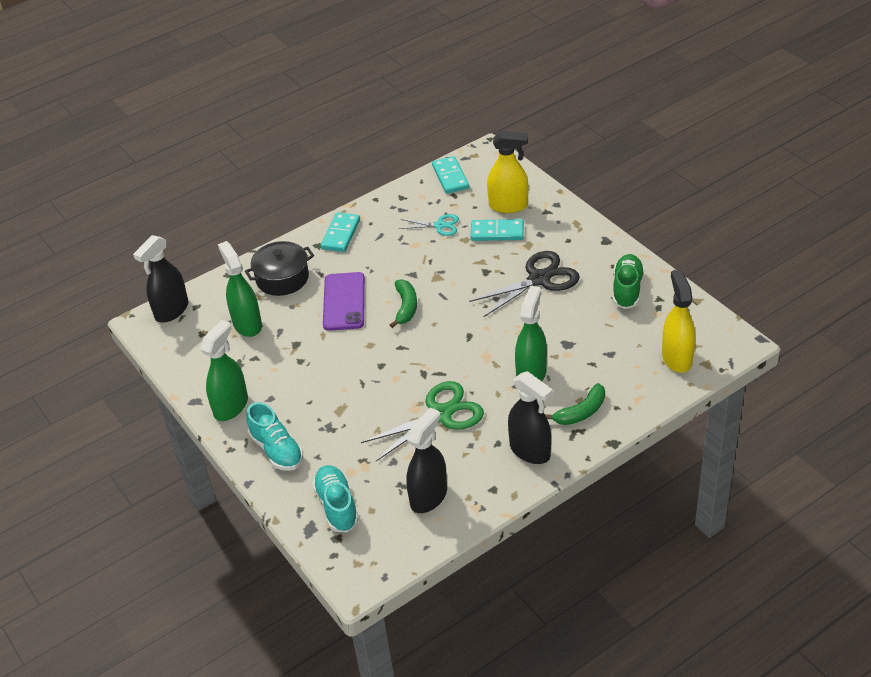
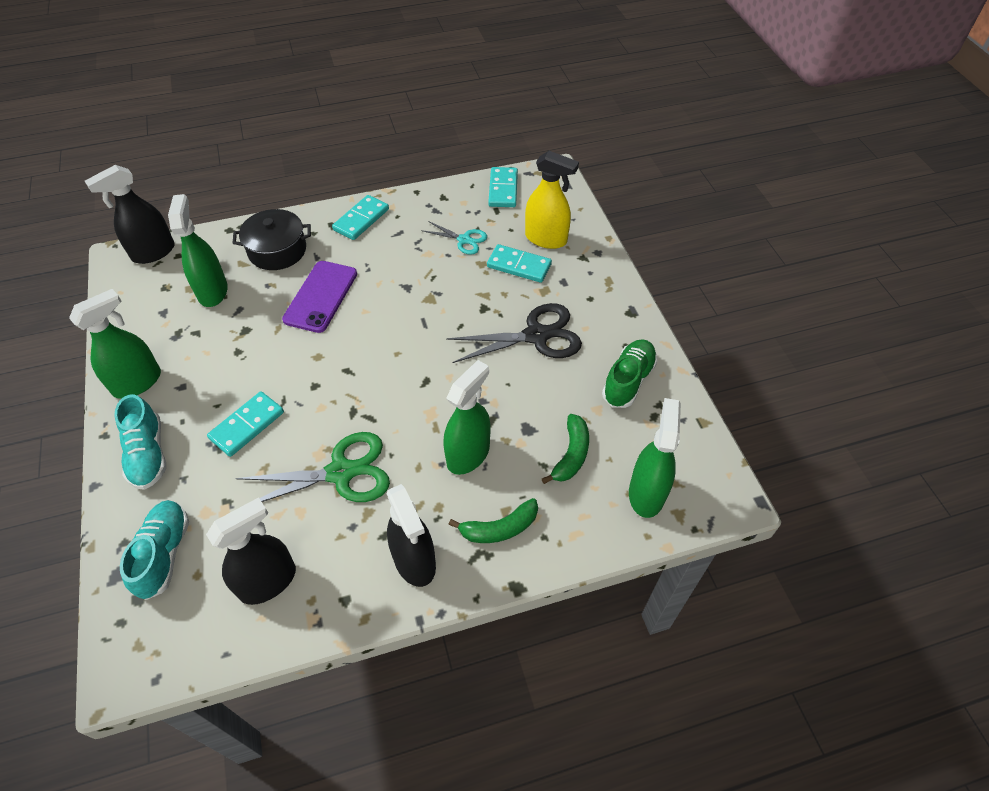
camera: 15 degrees right, 10 degrees up
green banana [390,279,417,328] -> green banana moved to [542,414,589,484]
yellow spray bottle [662,270,696,373] -> green spray bottle [629,398,681,518]
none -> turquoise domino [207,391,284,457]

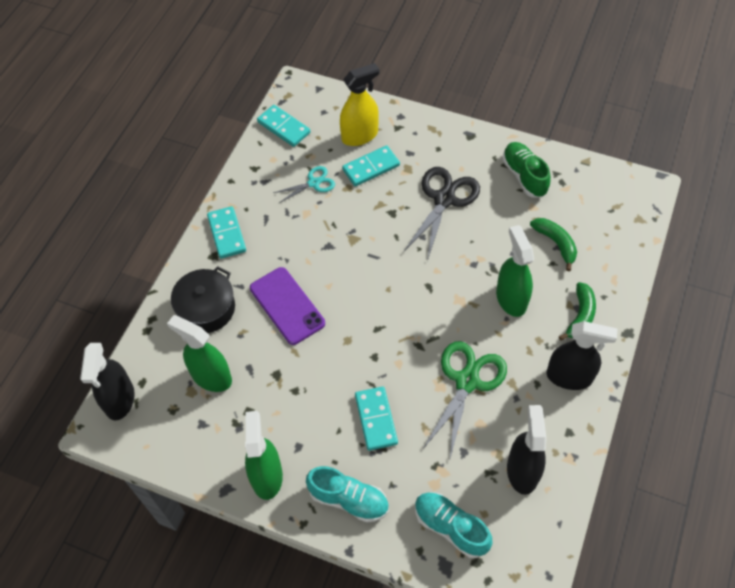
camera: 50 degrees left, 5 degrees up
green spray bottle [629,398,681,518] -> none

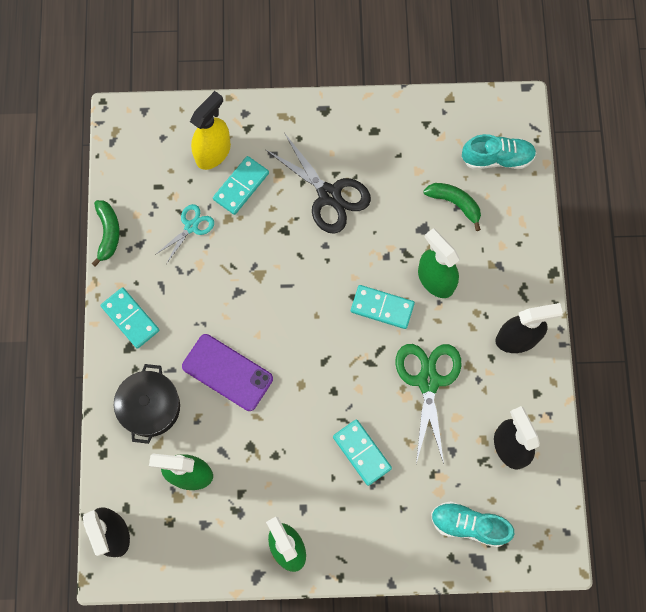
camera: 25 degrees left, 15 degrees up
turquoise domino [257,105,310,147] -> turquoise domino moved to [351,285,415,329]
turquoise shoe [306,466,389,523] -> turquoise shoe moved to [462,134,536,169]
black scissors [404,167,480,261] -> black scissors turned 135 degrees clockwise [265,133,371,234]
green shoe [502,142,551,198] -> none
green banana [559,282,596,341] -> green banana moved to [91,200,120,267]

